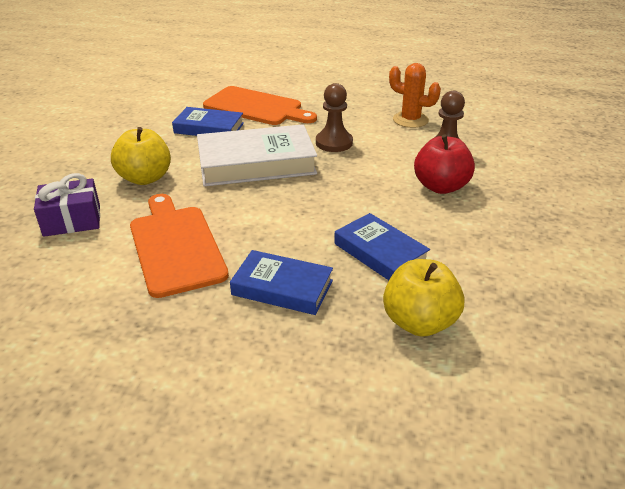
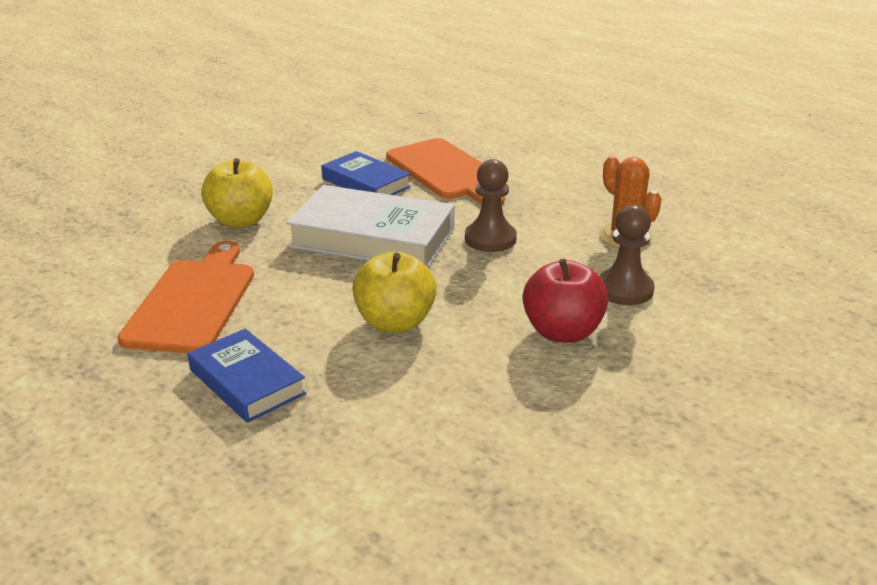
camera: 30 degrees right, 5 degrees down
purple gift [34,173,100,237] -> none
blue book [334,213,430,280] -> none
yellow apple [383,259,464,337] -> yellow apple moved to [352,251,437,333]

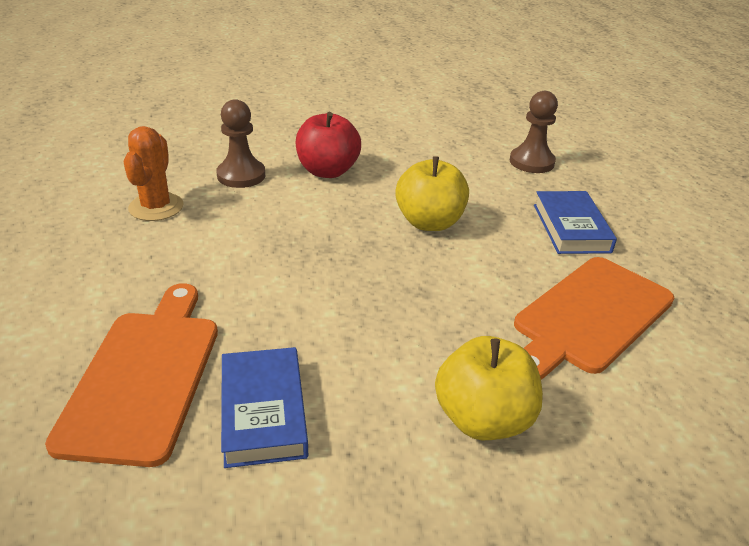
camera: 145 degrees left, 5 degrees up
white book [286,185,455,268] -> none
brown pawn [465,159,517,252] -> brown pawn moved to [510,91,558,173]

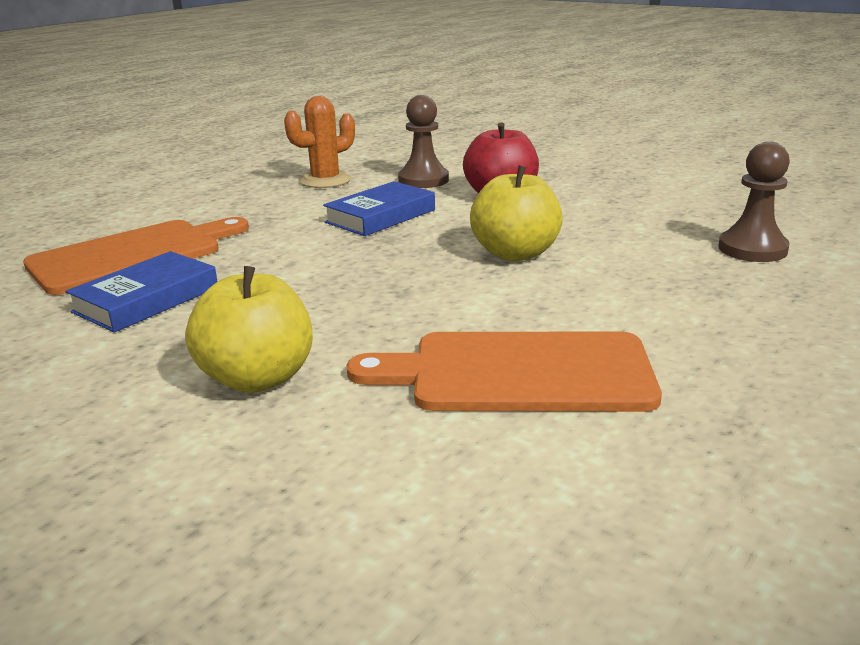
camera: 50 degrees right, 10 degrees down
blue book [534,191,617,254] -> blue book moved to [323,181,435,236]

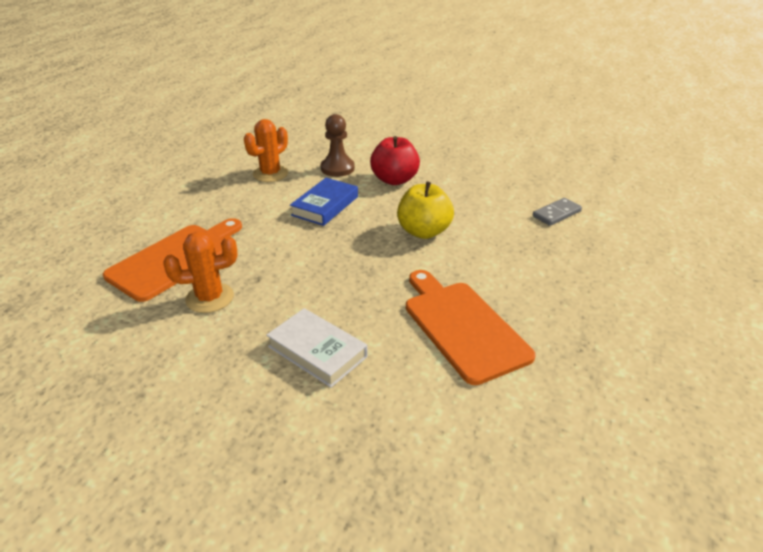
camera: 15 degrees left, 10 degrees up
blue book [65,251,217,333] -> orange cactus [163,232,238,313]
yellow apple [185,266,313,393] -> white book [266,308,368,387]
orange cutting board [346,332,662,412] -> orange cutting board turned 75 degrees clockwise [406,270,535,385]
brown pawn [718,142,790,262] -> grey domino [533,198,582,226]

